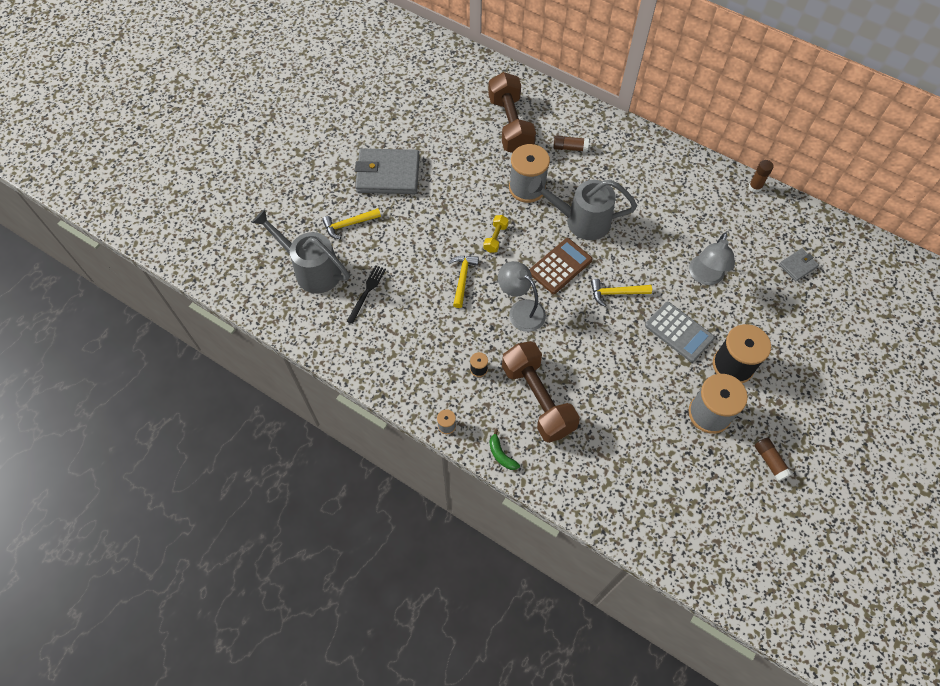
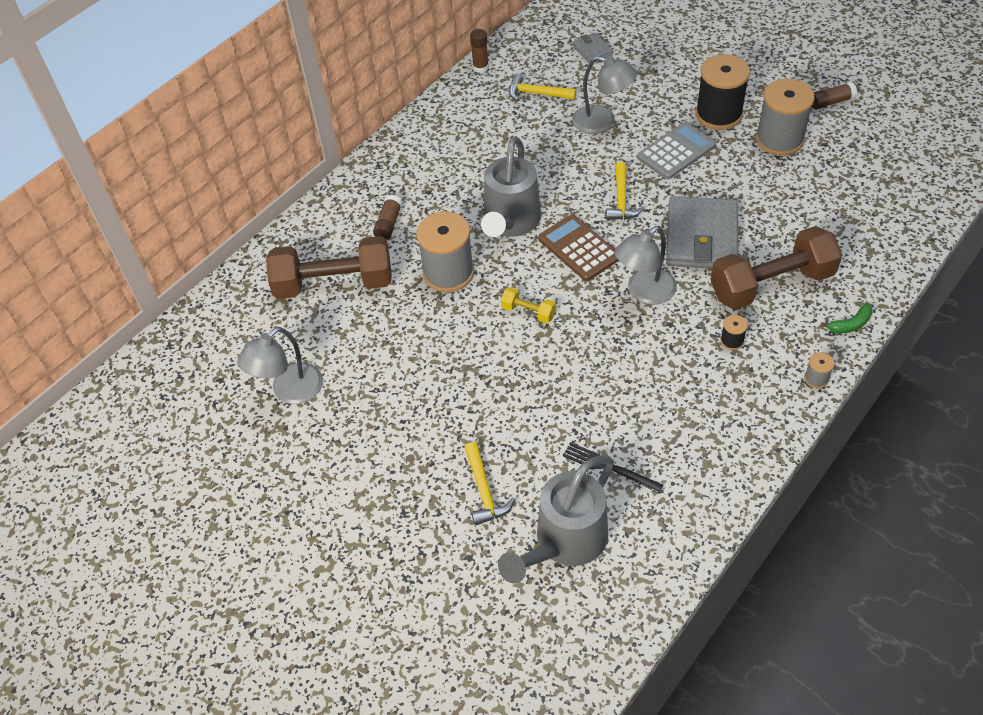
camera: 80 degrees left, 10 degrees down
grey wallet [355,149,420,194] -> grey wallet moved to [666,196,738,268]
yellow hammer [448,256,479,308] -> yellow hammer moved to [509,74,576,101]
none -> grey lamp [237,327,323,404]

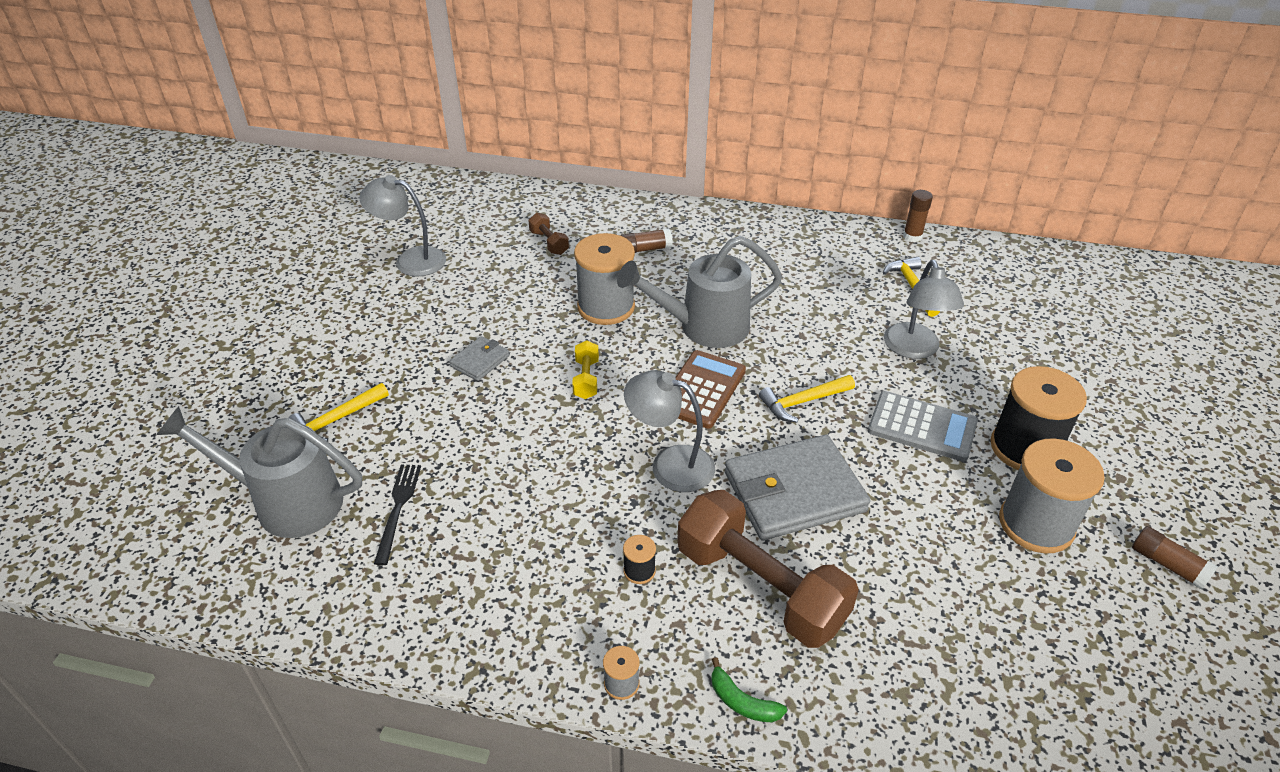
camera: 60 degrees right, 10 degrees down
brown dumbbell [266,236,392,299] -> brown dumbbell [528,213,569,255], size x0.43
grey wallet [573,33,613,63] -> grey wallet moved to [449,336,510,381]

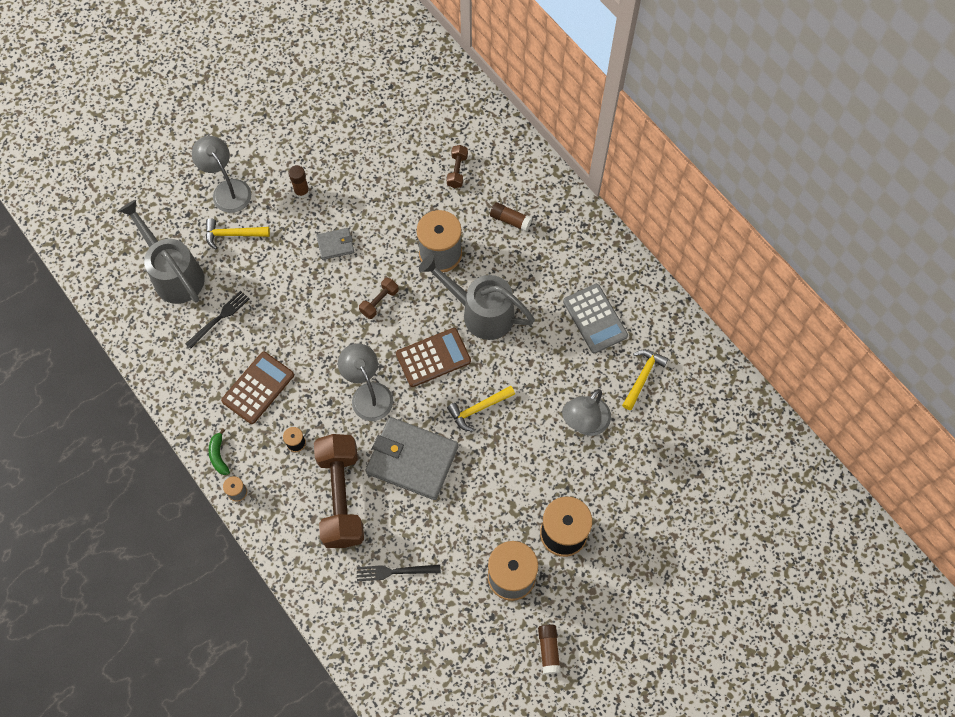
camera: 40 degrees right, 25 degrees up
grey lamp [359,175,446,277] -> grey lamp moved to [192,136,251,213]
yellow dumbbell [572,340,599,399] -> brown dumbbell [359,277,399,319]
green banana [711,657,787,722] -> green banana moved to [209,428,230,475]
yellow hammer [759,375,855,423] -> yellow hammer turned 45 degrees counterclockwise [447,386,515,431]
grey calculator [868,391,978,462] -> grey calculator moved to [563,284,628,353]
brown glue stick [903,190,933,242] -> brown glue stick moved to [288,165,309,199]
none -> brown calculator [221,352,294,424]
none -> black fork [357,564,441,581]

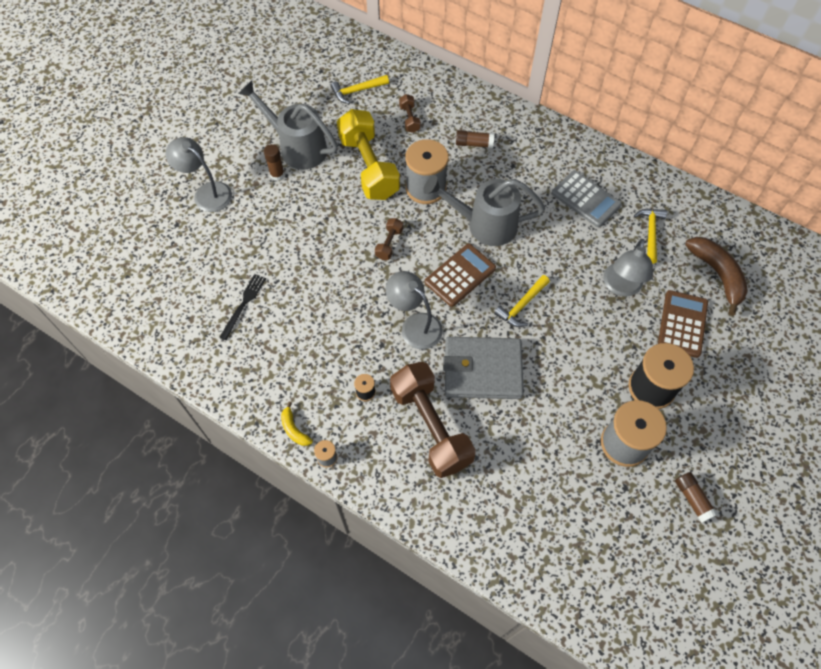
camera: 20 degrees left, 5 degrees down
grey watering can [118,200,204,304] -> grey watering can moved to [238,80,338,169]
yellow hammer [206,218,270,249] -> yellow hammer moved to [331,75,389,104]
green banana [209,428,230,475] -> yellow banana [281,402,313,446]
brown calculator [221,352,294,424] -> brown calculator moved to [658,290,708,358]
grey wallet [316,228,354,260] -> none
black fork [357,564,441,581] -> none
none -> yellow dumbbell [337,109,400,200]
none -> brown banana [685,237,748,316]

